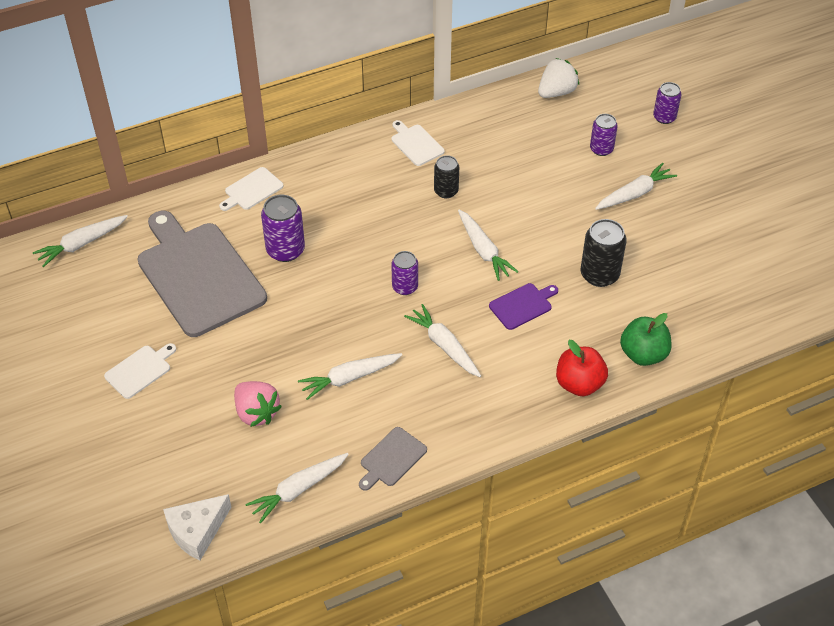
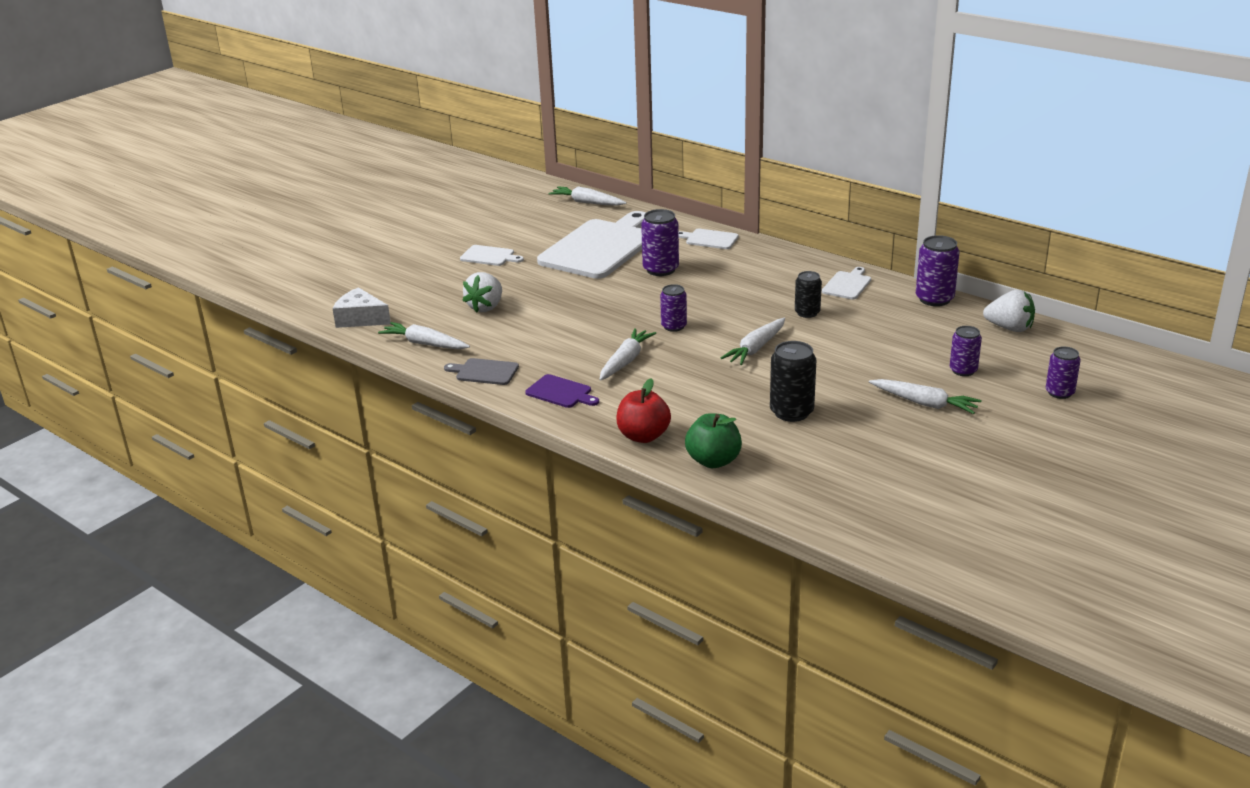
camera: 65 degrees right, 20 degrees down
grey cutting board [137,211,267,337] -> white cutting board [537,211,645,279]
pink strawberry [234,381,282,427] -> white strawberry [462,272,502,312]
white carrot [298,353,402,400] -> none
purple cutting board [489,283,558,330] -> purple cutting board moved to [525,374,599,408]
none -> purple can [916,235,960,306]

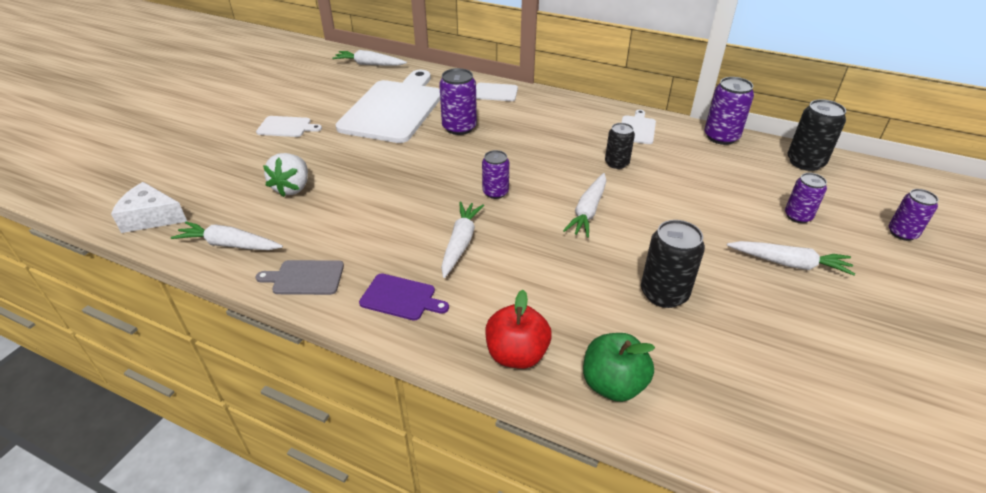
camera: 15 degrees left, 10 degrees up
white strawberry [983,290,1035,332] -> black can [788,99,846,171]

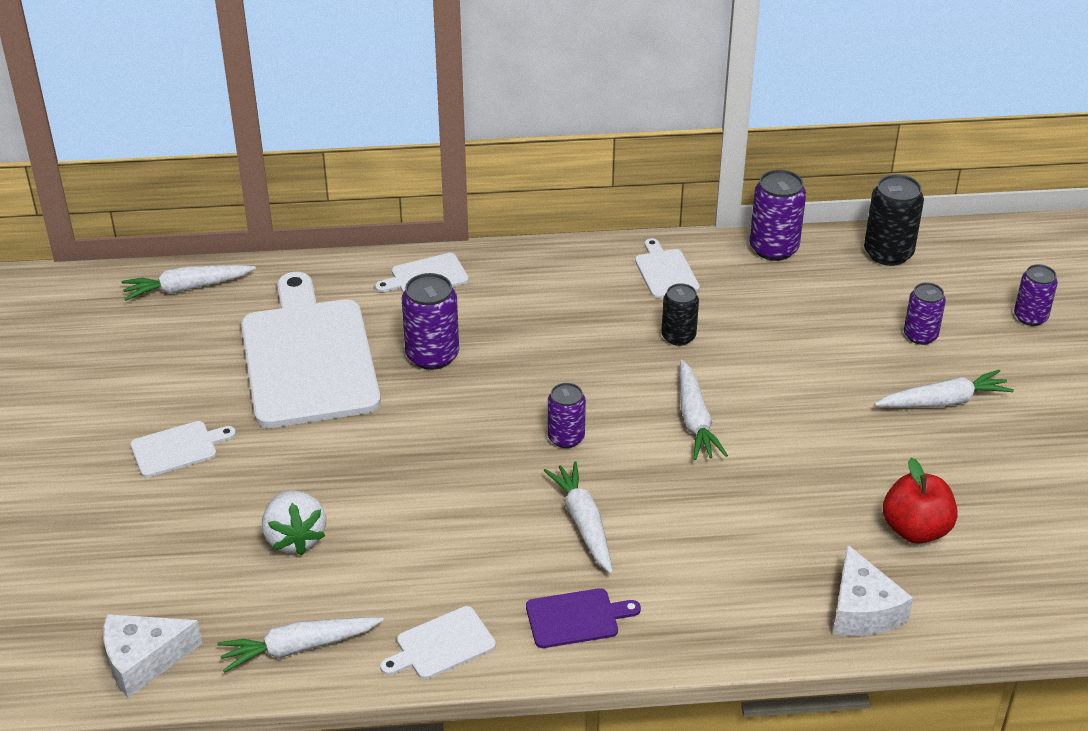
camera: 30 degrees left, 0 degrees up
grey cutting board [255,260,344,295] -> white cutting board [380,606,496,679]
red apple [485,290,552,369] -> red apple moved to [883,458,958,544]
green apple [583,333,655,402] -> white cheese [833,544,913,636]
black can [641,220,705,308] -> none

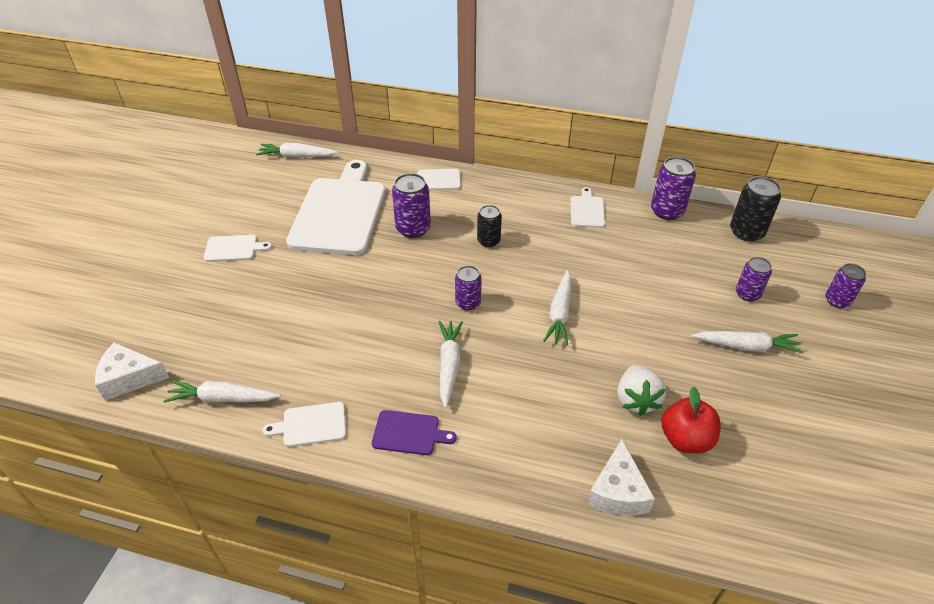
camera: 20 degrees right, 5 degrees up
white strawberry [262,490,326,556] -> white strawberry moved to [617,365,666,416]
black can [661,283,699,346] -> black can moved to [477,205,502,247]

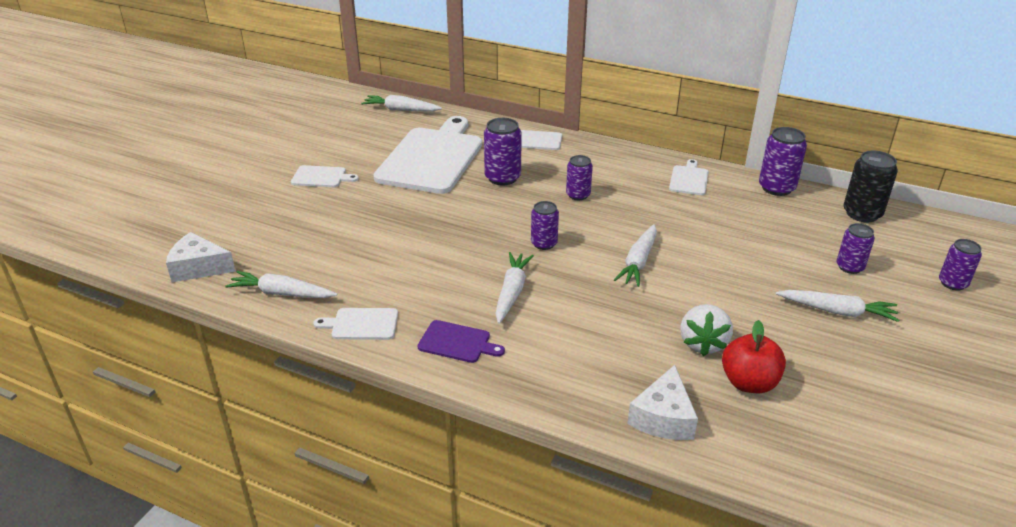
camera: 10 degrees right, 10 degrees down
black can [477,205,502,247] -> purple can [566,155,593,200]

